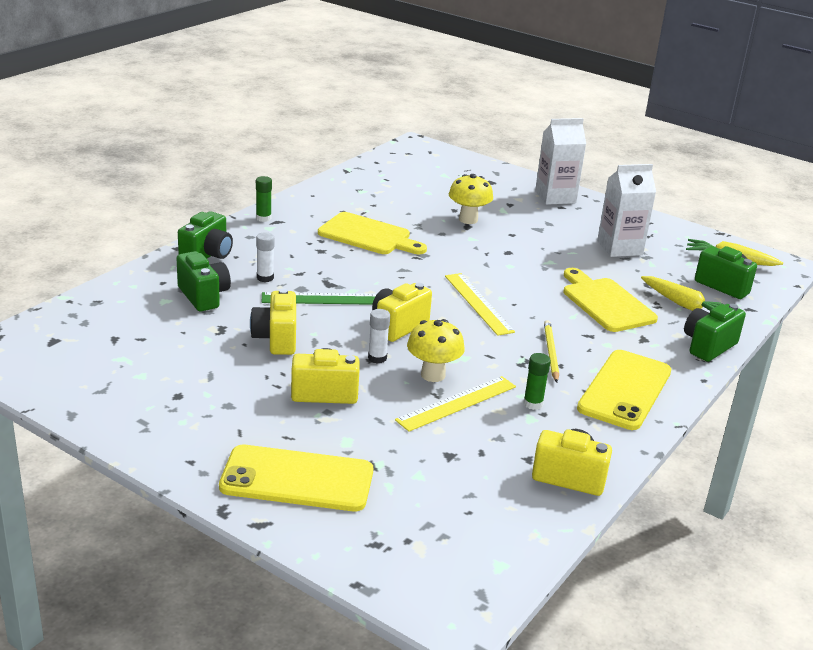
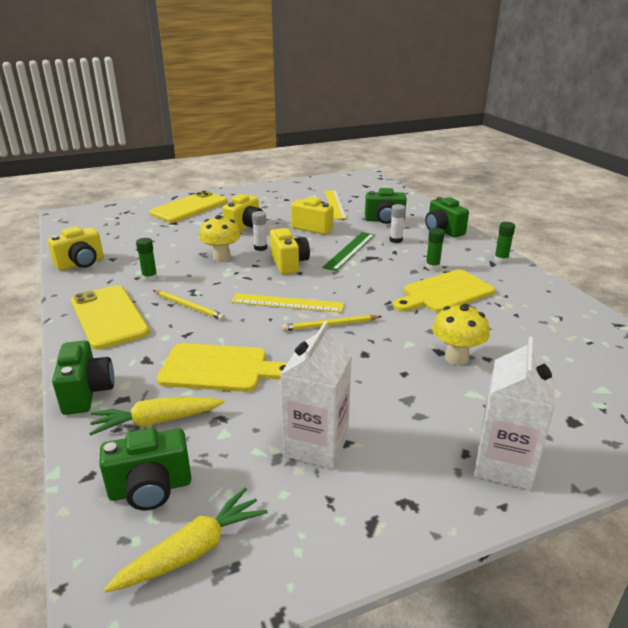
camera: 125 degrees right, 0 degrees up
yellow ruler [395,376,516,432] -> yellow ruler moved to [325,190,347,219]
none -> yellow pencil [282,315,382,331]
none -> green glue stick [426,228,445,270]

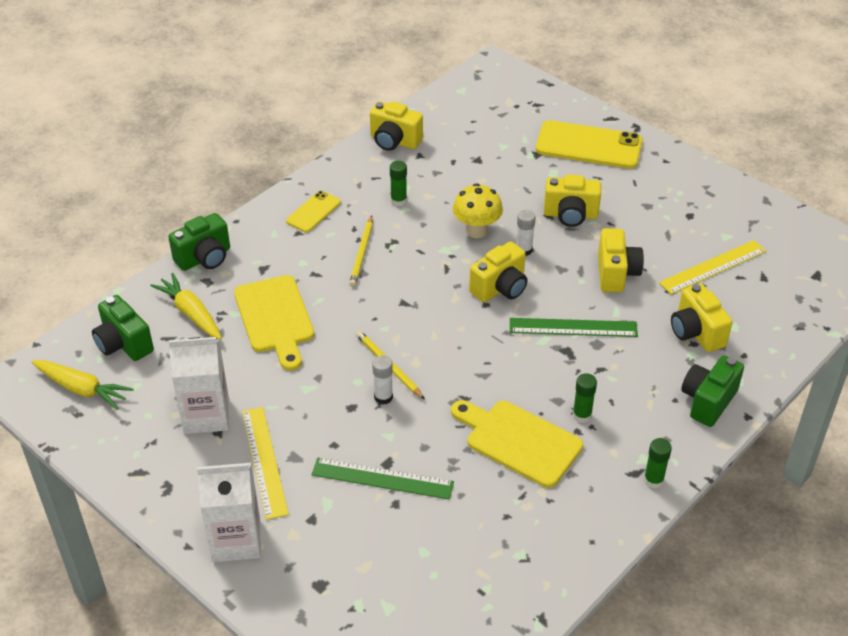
camera: 65 degrees right, 15 degrees up
yellow phone [71,285,150,350] -> yellow phone [286,191,341,232], size x0.53
yellow ruler [231,293,344,313] -> yellow ruler moved to [242,407,289,520]
green camera [365,188,407,224] -> yellow camera [671,283,733,352]
white glue stick [390,204,406,243] -> white glue stick moved to [372,355,393,405]
yellow mushroom [432,304,490,365] -> green ruler [312,457,454,500]

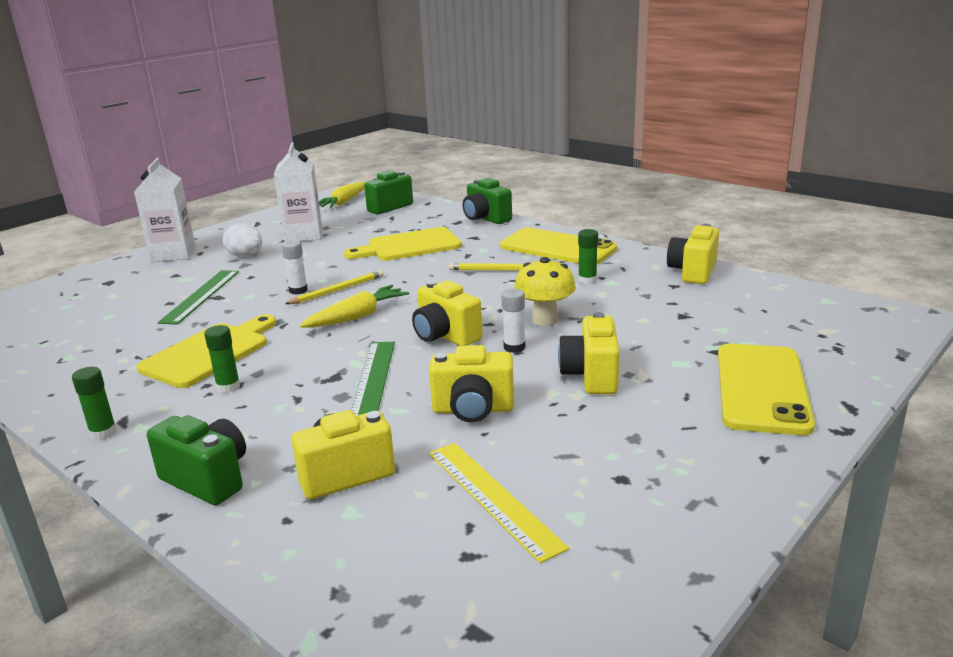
camera: 90 degrees right, 20 degrees down
yellow carrot [150,273,222,340] -> yellow carrot moved to [299,285,409,328]
yellow ruler [242,407,289,520] -> white egg [223,224,262,257]
yellow phone [286,191,341,232] -> yellow phone [500,228,617,264], size x1.88

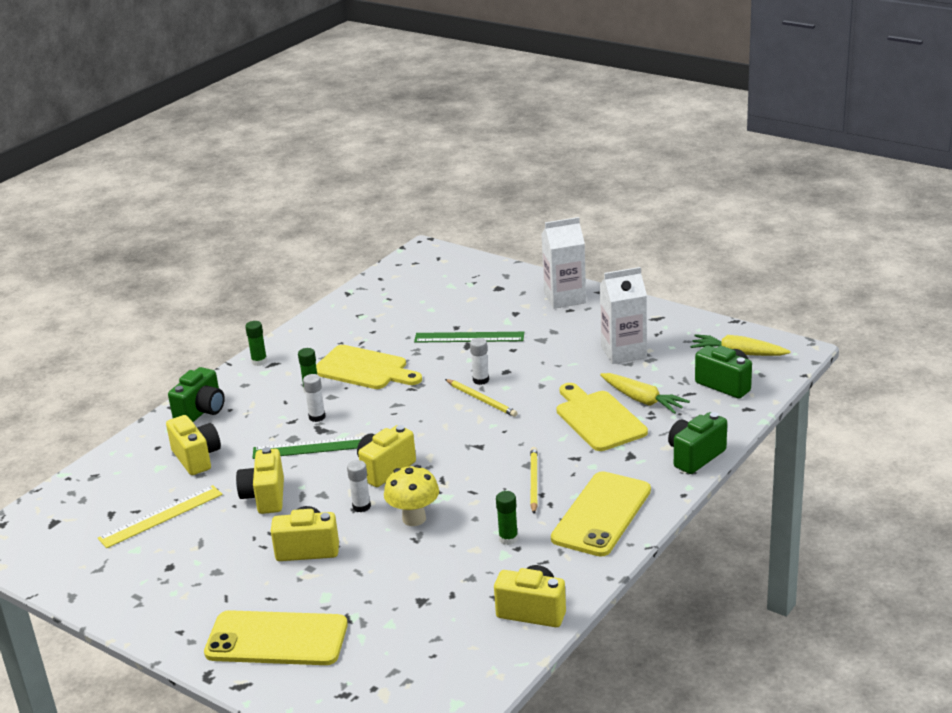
camera: 85 degrees right, 5 degrees up
white egg [223,224,262,257] -> none
yellow carrot [299,285,409,328] -> yellow carrot moved to [600,373,690,414]
none -> white glue stick [303,374,325,422]

